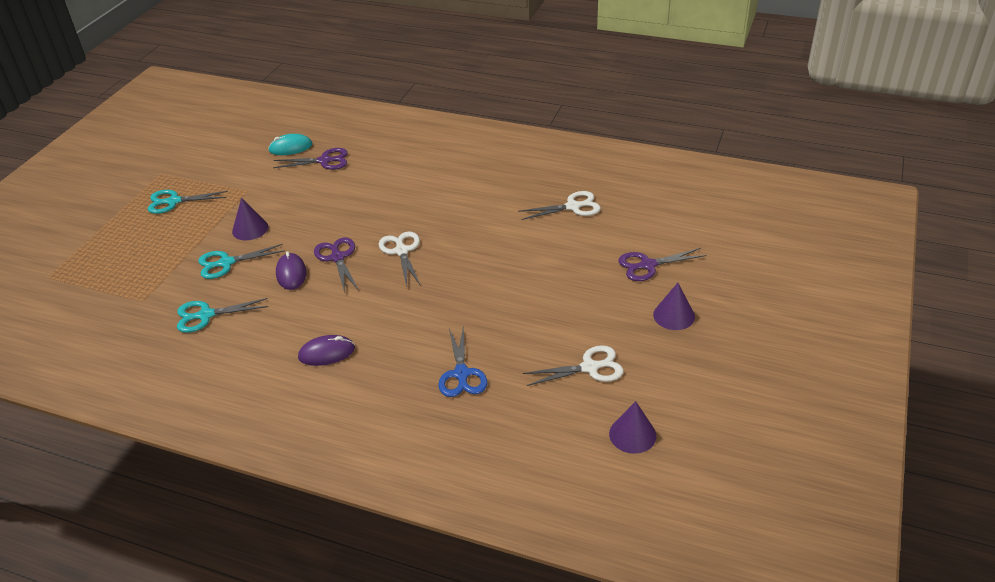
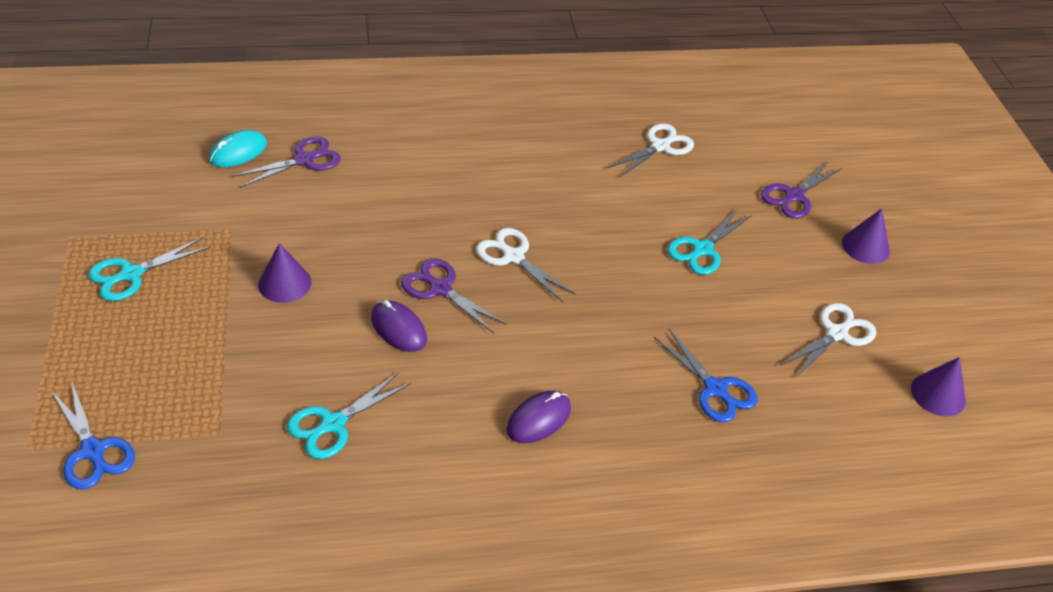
camera: 35 degrees left, 5 degrees up
turquoise scissors [198,244,284,279] -> turquoise scissors moved to [667,208,752,275]
none -> blue scissors [52,381,135,490]

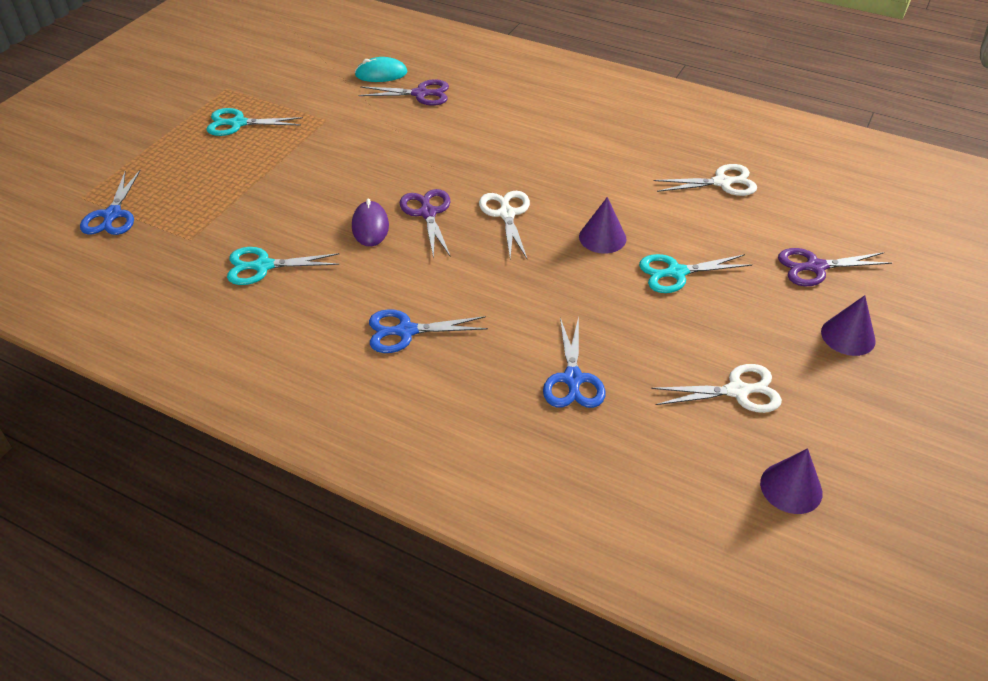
camera: 40 degrees right, 0 degrees up
purple cone [258,243,311,303] -> purple cone moved to [579,197,627,254]
purple mouse [507,391,571,443] -> blue scissors [369,309,488,353]

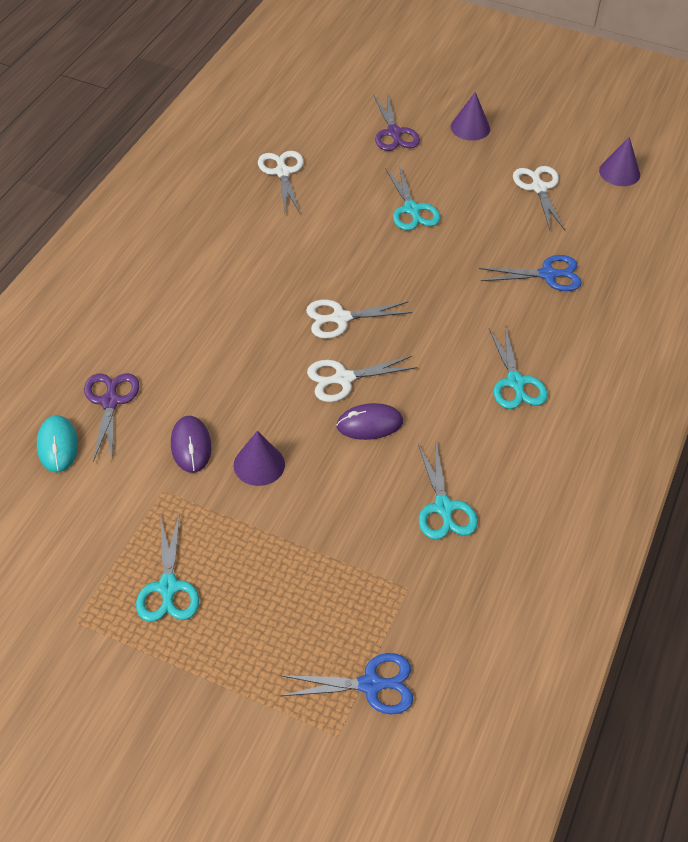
camera: 95 degrees left, 5 degrees up
blue scissors [369,309,488,353] -> turquoise scissors [489,326,548,409]
purple scissors [400,189,451,258] -> white scissors [307,356,418,402]
purple cone [579,197,627,254] -> purple cone moved to [234,431,285,486]
none -> purple mouse [171,416,212,473]

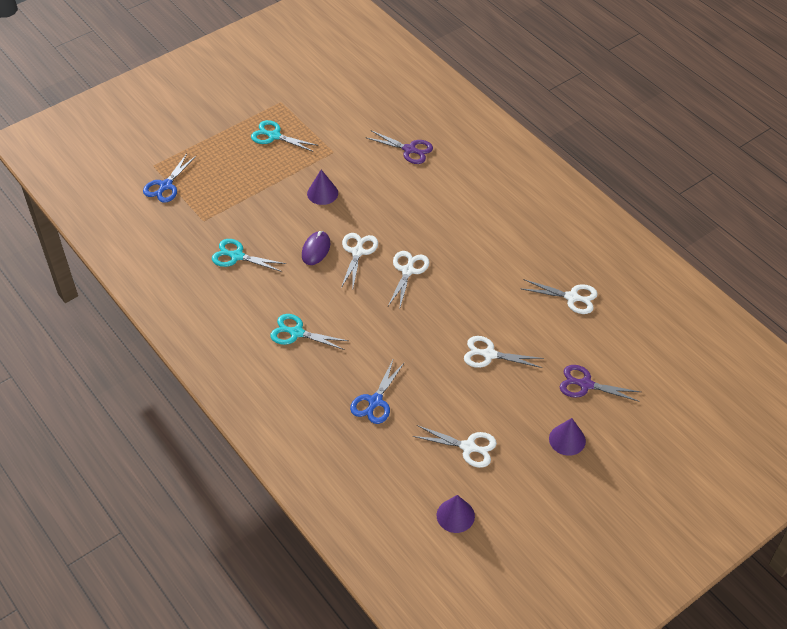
camera: 120 degrees right, 0 degrees up
turquoise mouse [37,415,78,472] -> none
purple mouse [171,416,212,473] -> none
turquoise scissors [385,165,441,231] -> white scissors [464,336,544,368]

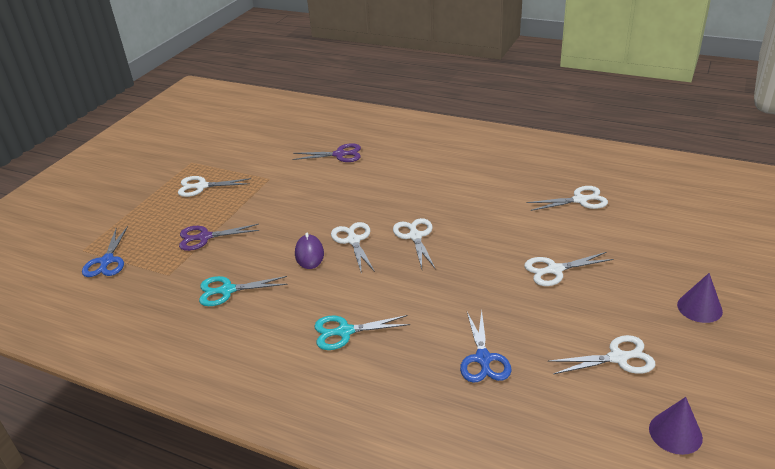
camera: 25 degrees left, 15 degrees down
turquoise scissors [251,120,318,152] -> white scissors [178,176,251,197]
purple cone [307,170,338,205] -> none
purple scissors [560,365,640,402] -> purple scissors moved to [179,224,259,251]

